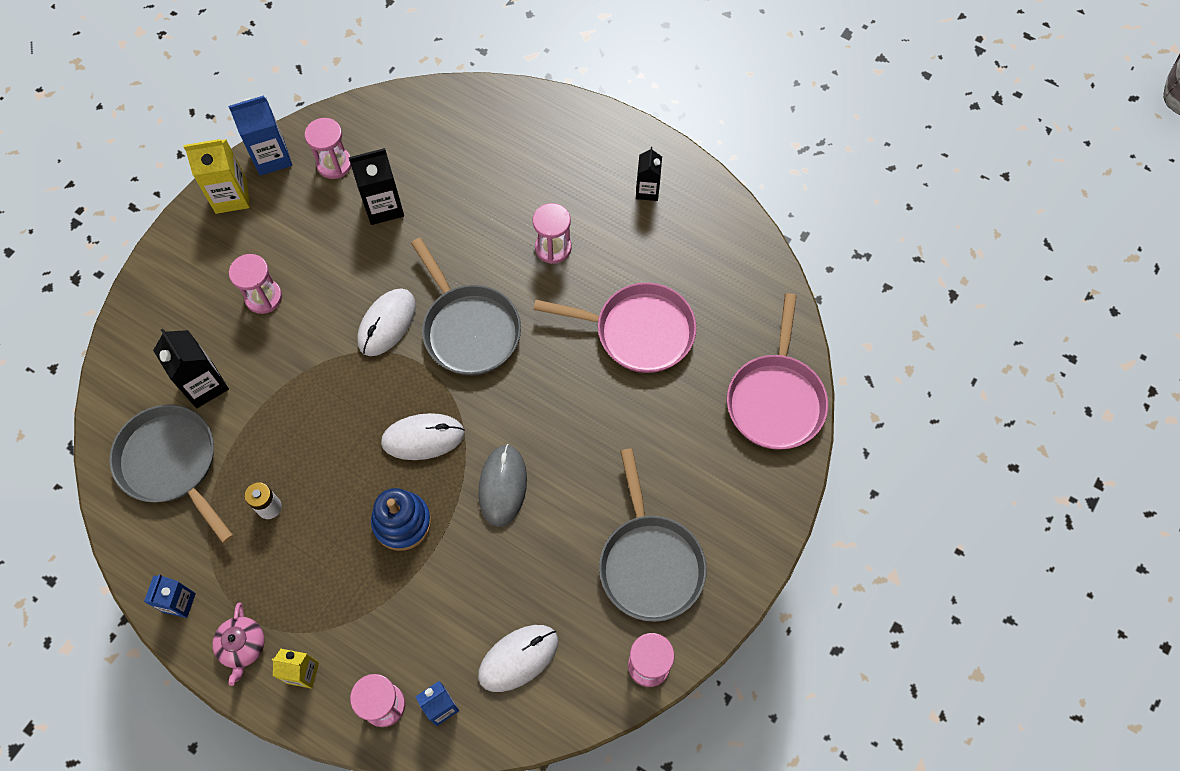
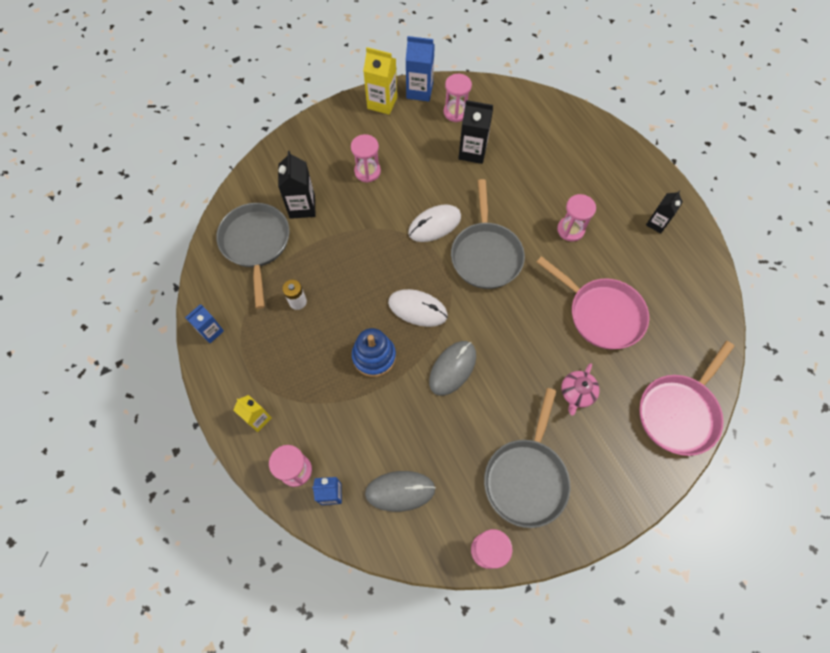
camera: 30 degrees right, 0 degrees up
pink teapot [212,603,265,686] -> pink teapot moved to [561,363,599,416]
white mouse [478,625,558,692] -> grey mouse [365,471,436,512]

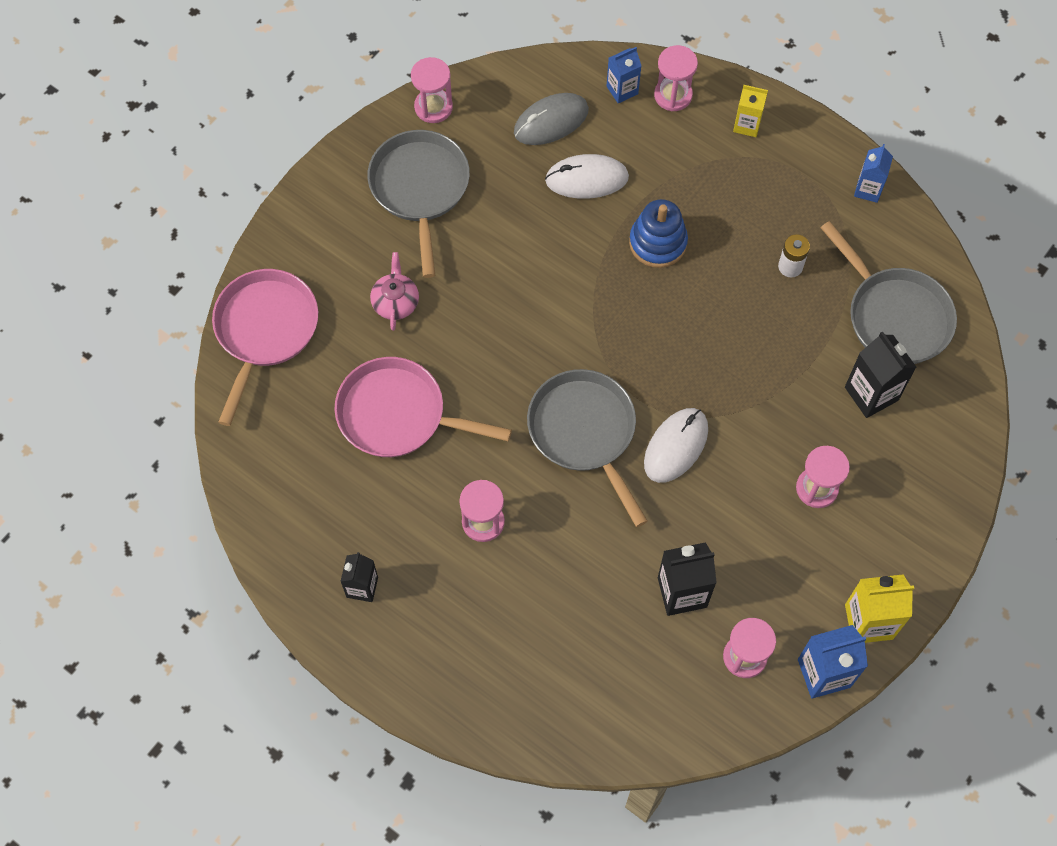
camera: 155 degrees right, 0 degrees up
white mouse [388,289,448,327] -> white mouse moved to [545,154,629,199]
grey mouse [429,341,476,396] -> none

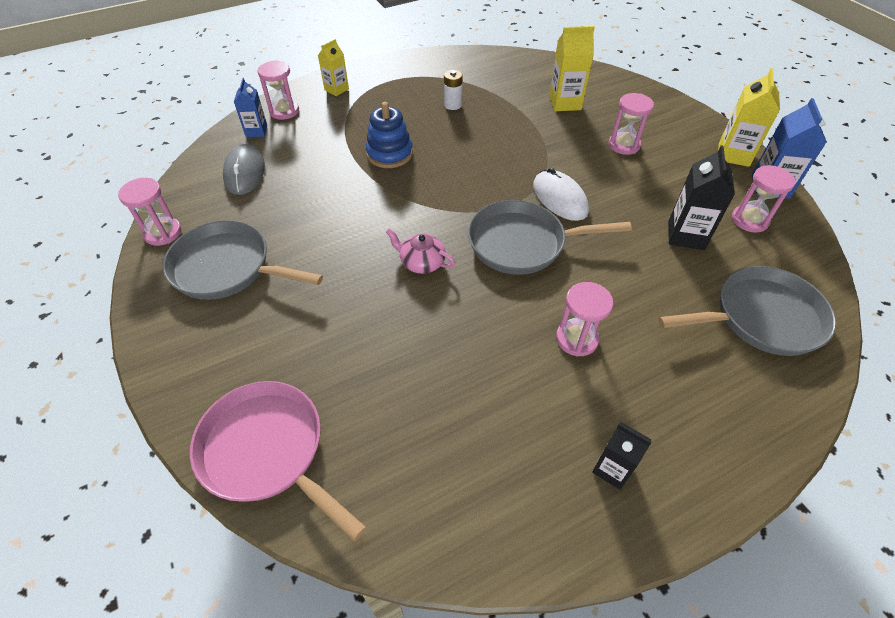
camera: 65 degrees left, 15 degrees down
pink pan [334,357,512,457] -> none
pink teapot [370,252,419,331] -> pink teapot moved to [386,229,455,274]
white mouse [545,154,629,199] -> none
grey pan [821,221,957,364] -> grey pan moved to [658,266,836,356]
black carton [845,331,916,418] -> yellow carton [549,26,595,111]
blue carton [854,144,893,203] -> none

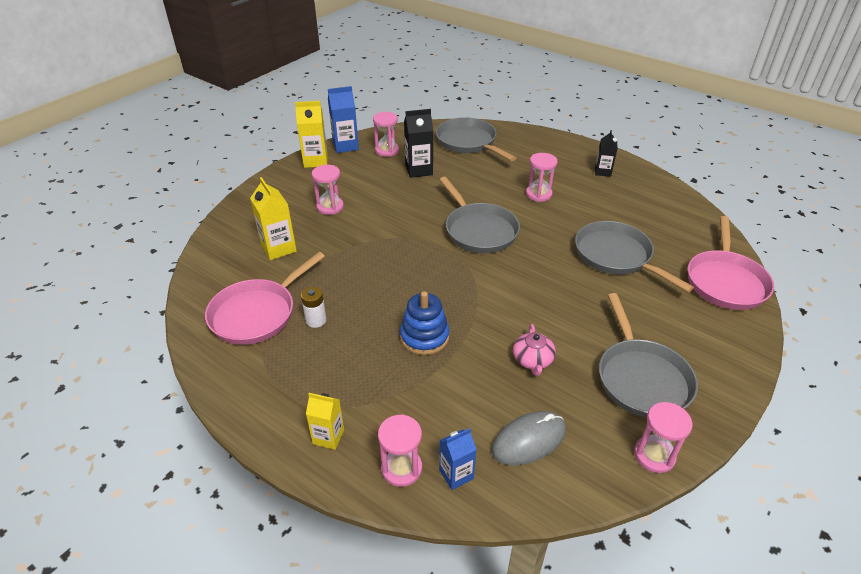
camera: 115 degrees left, 10 degrees down
pink teapot [386,229,455,274] -> pink teapot moved to [513,324,556,376]
white mouse [533,168,589,221] -> none
none -> pink pan [205,252,325,345]
none -> grey pan [575,221,694,292]

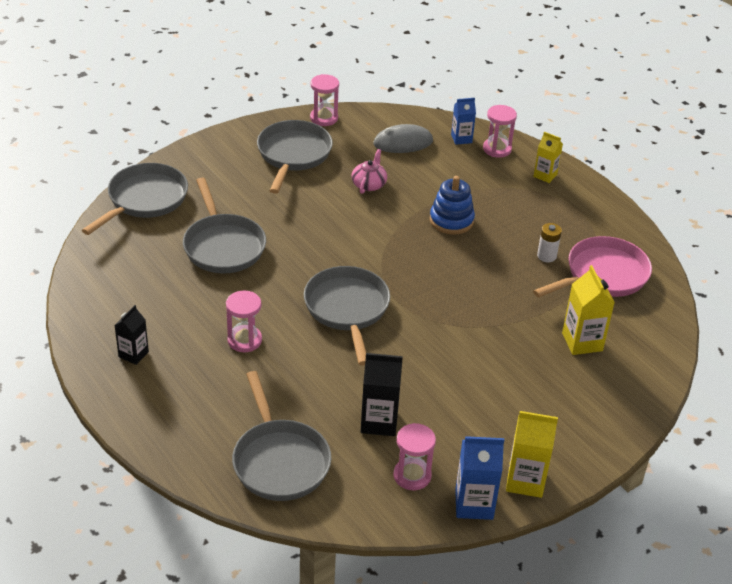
camera: 165 degrees left, 0 degrees up
pink hourglass [312,165,344,215] -> none
pink pan [688,216,774,310] -> grey pan [82,163,188,235]

